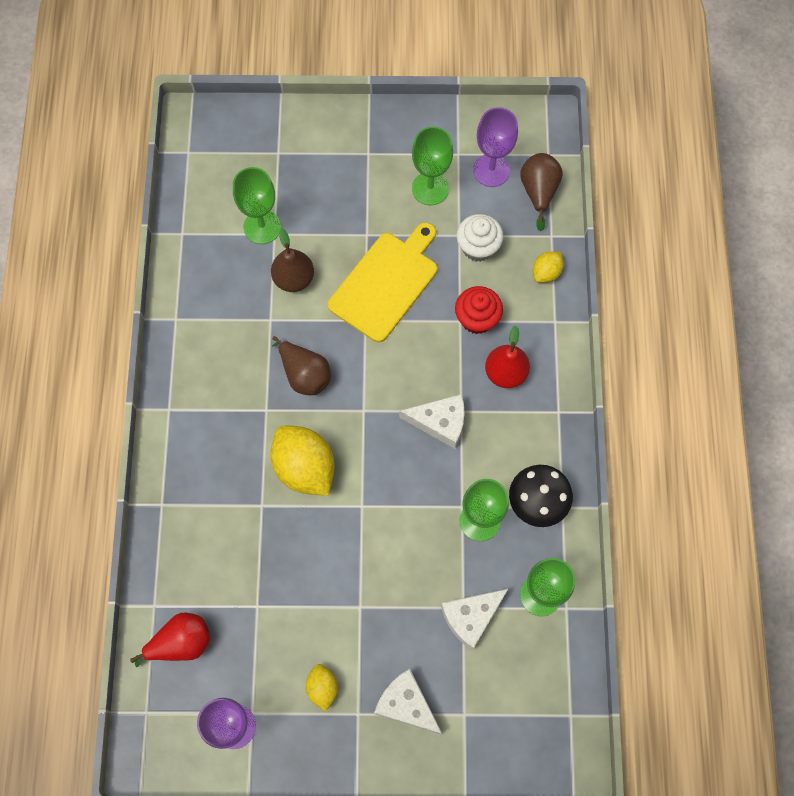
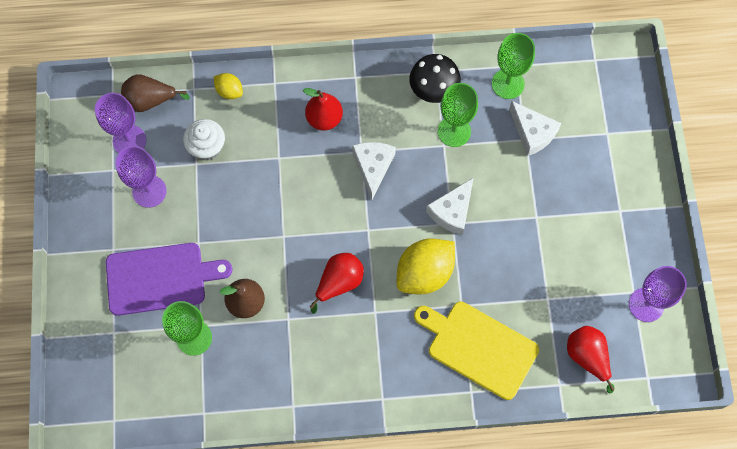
camera: 95 degrees left, 0 degrees up
brown pear [272,336,331,395] -> red pear [310,253,364,314]
yellow lemon [306,664,338,711] -> none
yellow cutting board [328,222,438,342] -> yellow cutting board moved to [414,301,539,400]
white cheese [374,669,442,735] -> white cheese moved to [426,178,473,235]
green goblet [412,127,453,205] -> purple goblet [115,146,167,208]
red cupcake [455,286,503,334] -> none
none -> purple cutting board [106,243,232,316]

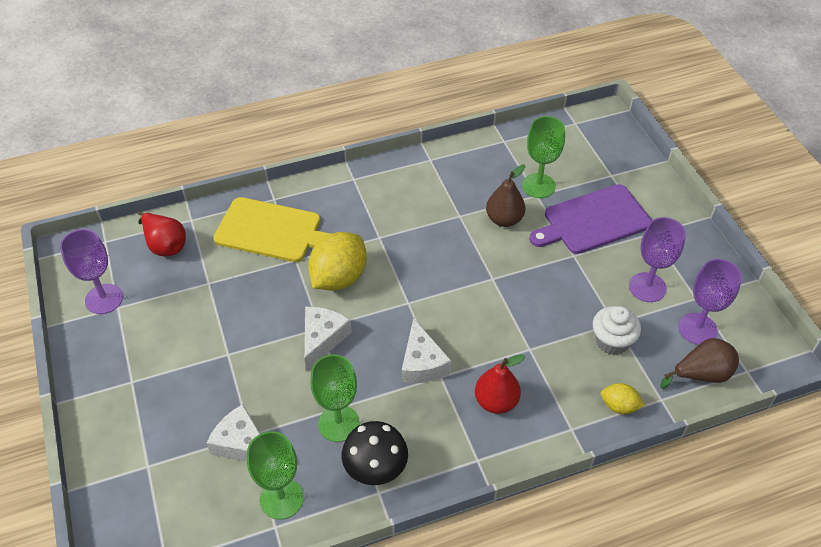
camera: 165 degrees right, 20 degrees down
red pear [310,253,364,314] -> none

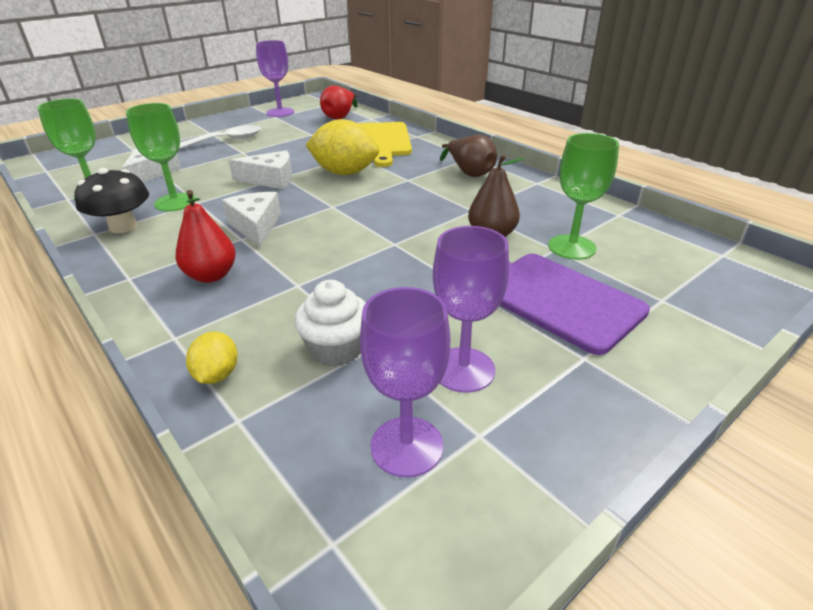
camera: 70 degrees right, 15 degrees down
white cheese [402,318,452,383] -> white cheese turned 105 degrees clockwise [222,192,281,248]
brown pear [660,338,739,389] -> brown pear moved to [440,135,497,177]
none -> white spoon [179,125,261,149]

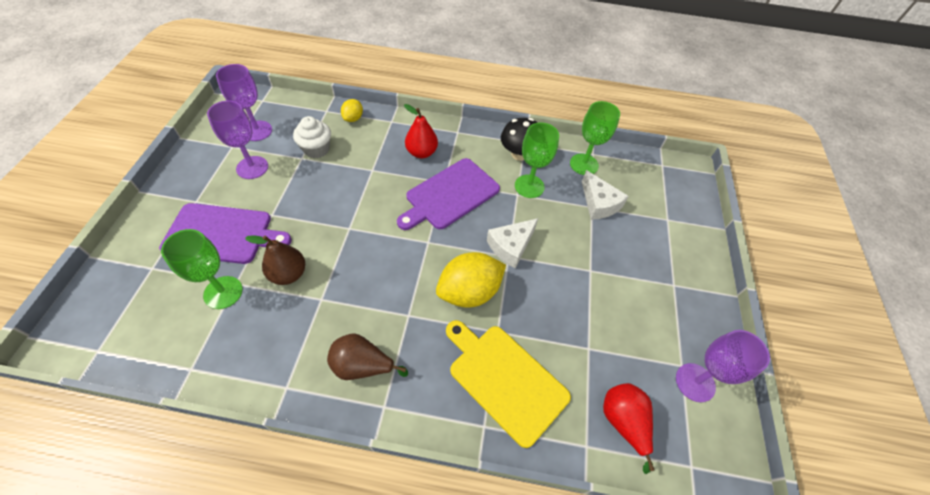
camera: 135 degrees right, 20 degrees up
white spoon [179,125,261,149] -> none
yellow lemon [186,332,238,384] -> yellow lemon turned 60 degrees clockwise [341,99,363,122]
white cheese [222,192,281,248] -> purple cutting board [397,158,500,230]

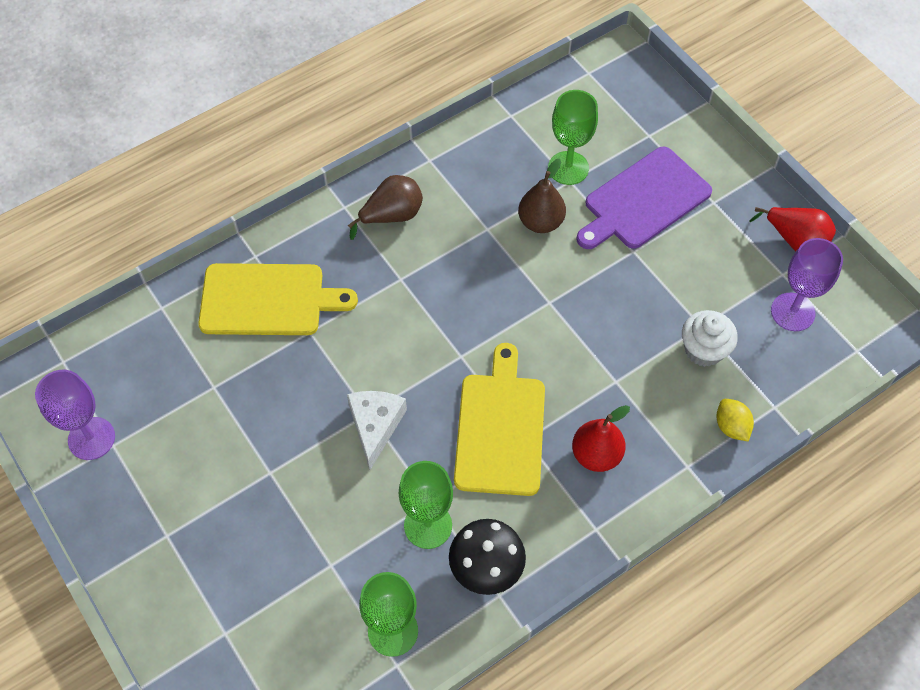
camera: 140 degrees right, 5 degrees up
purple goblet [207,100,268,179] -> none
purple cutting board [397,158,500,230] -> yellow cutting board [454,343,545,496]
yellow lemon [436,252,506,308] -> none
white cheese [582,170,629,220] -> none
red pear [603,383,655,474] -> red pear moved to [750,207,836,251]

